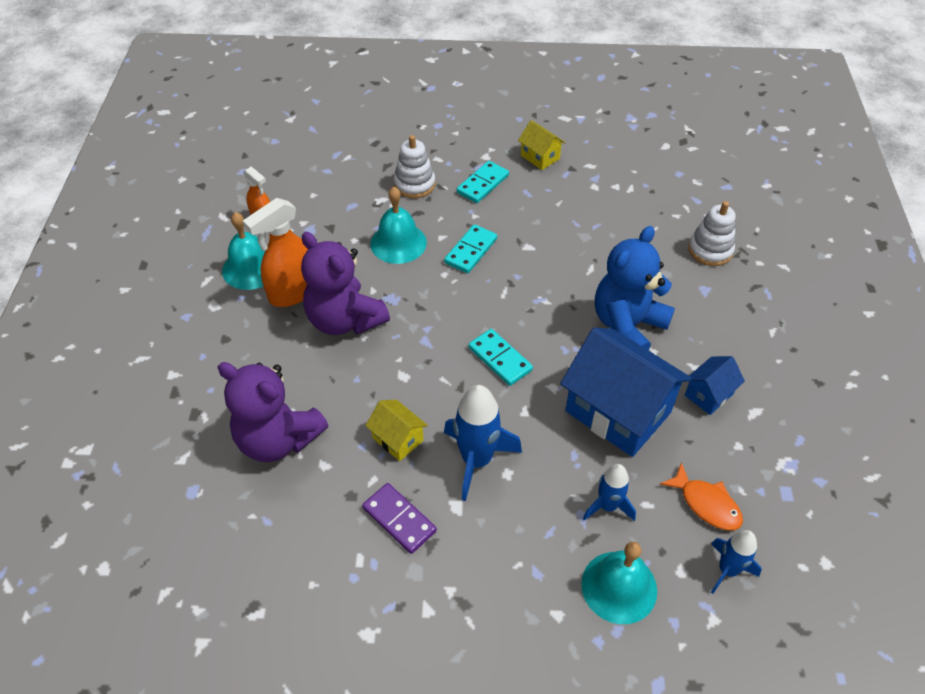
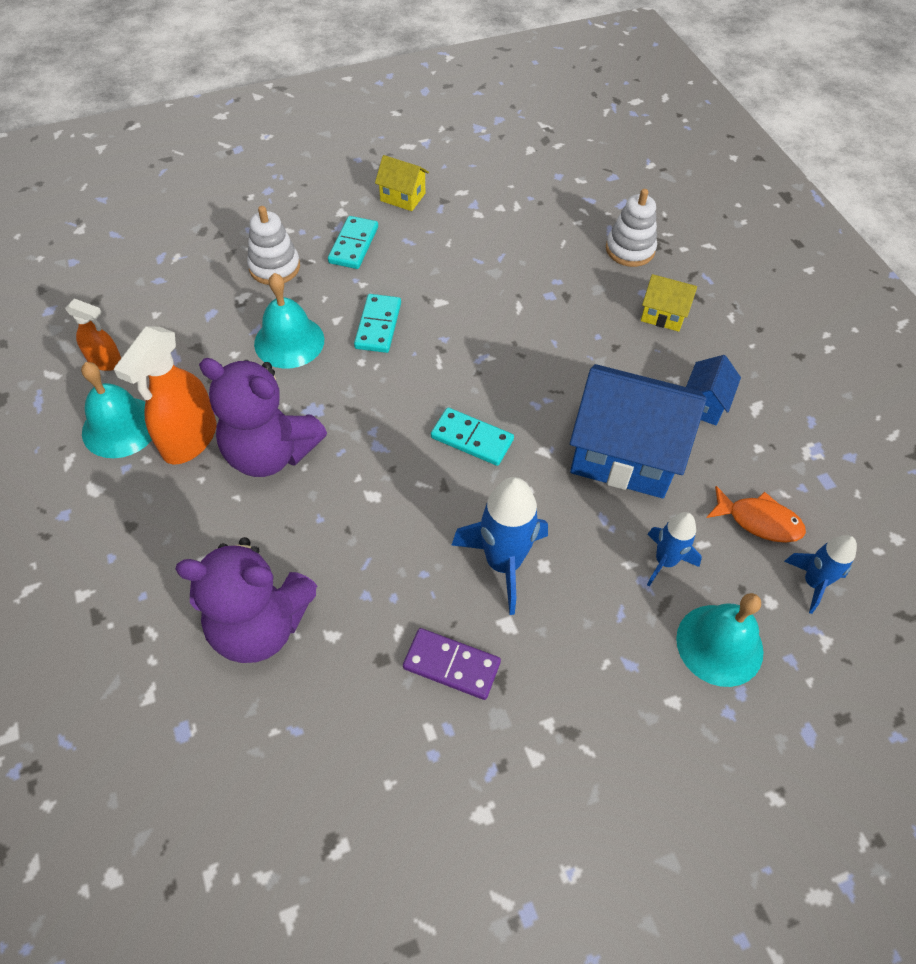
camera: 25 degrees left, 5 degrees up
yellow house [365,400,428,461] -> yellow house moved to [641,274,697,332]
blue teddy bear [595,226,675,350] -> none

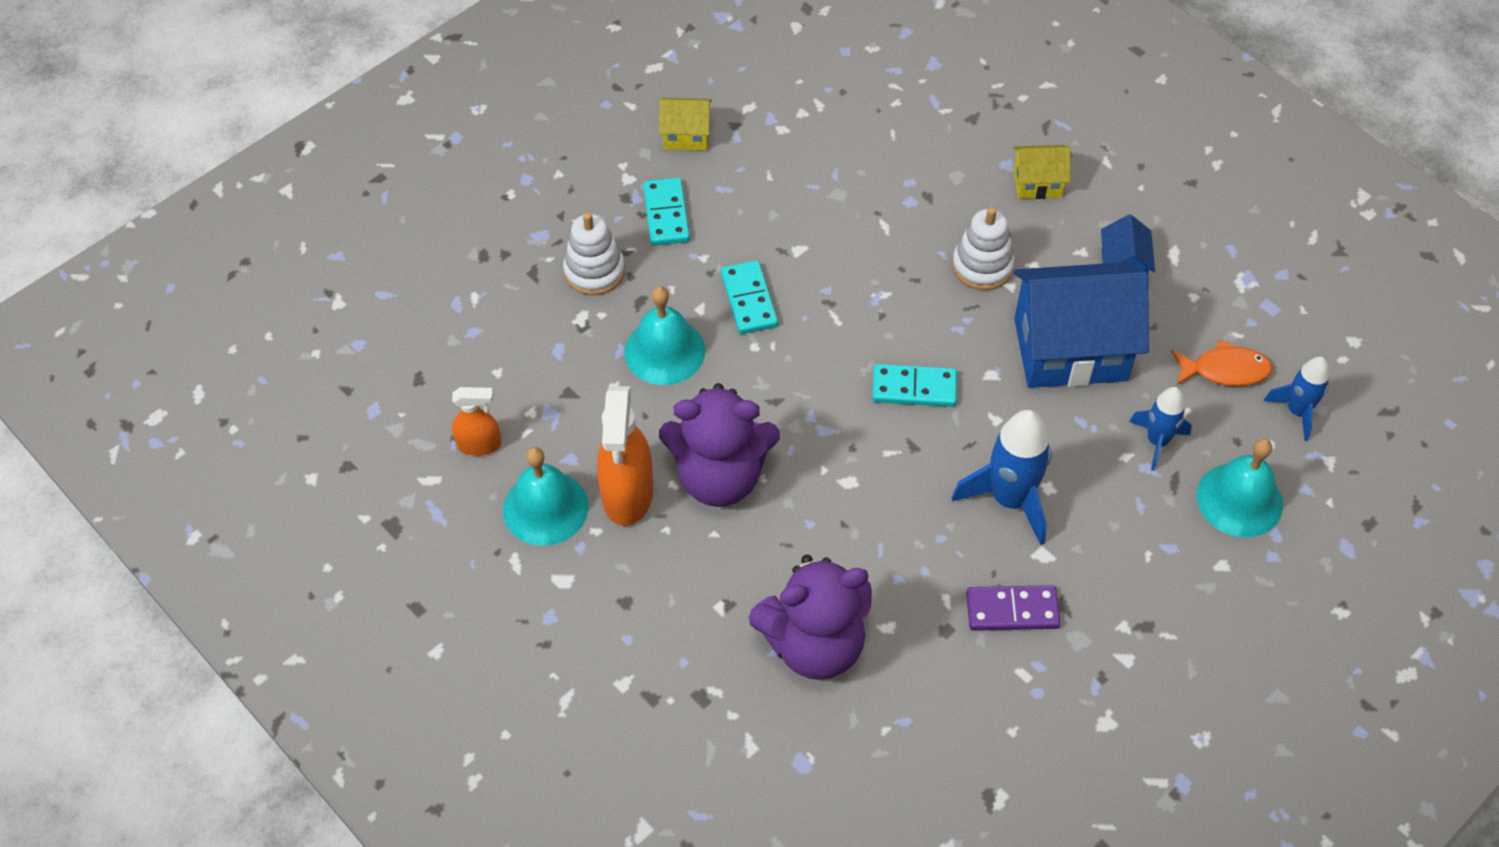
camera: 20 degrees left, 0 degrees up
white stacking toy [606,189,657,267] -> white stacking toy moved to [952,207,1015,290]

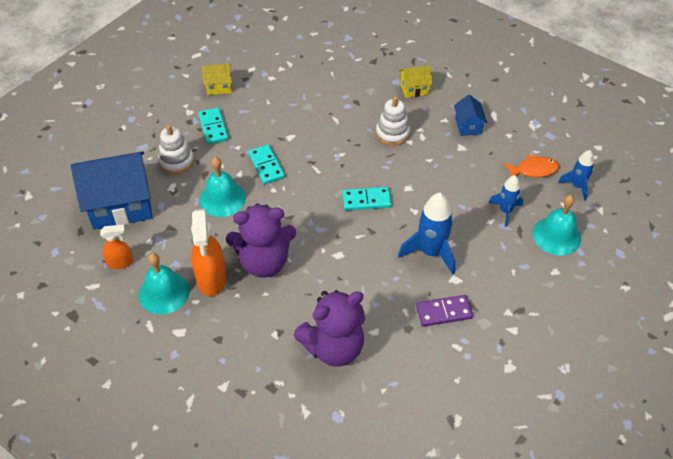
camera: 10 degrees left, 5 degrees down
blue house [1014,262,1149,388] -> blue house moved to [71,151,153,230]

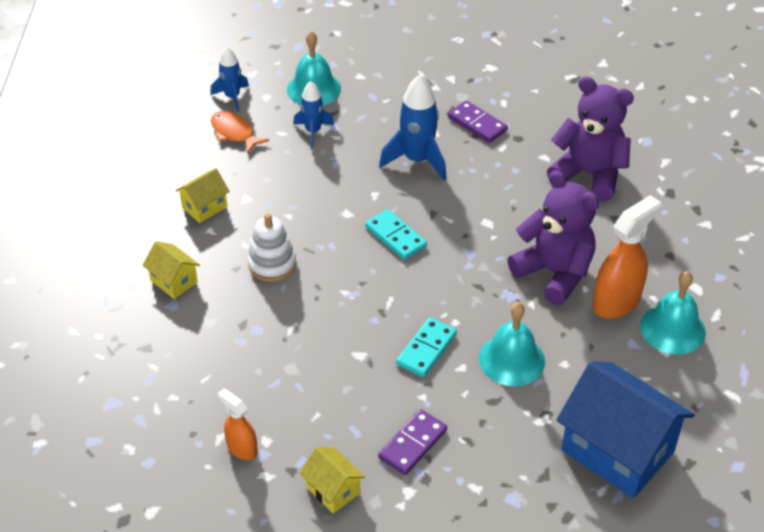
camera: 125 degrees left, 5 degrees down
orange spray bottle [100,225,133,269] -> orange spray bottle moved to [218,389,258,460]
white stacking toy [158,125,194,174] -> none
turquoise domino [198,108,228,144] -> purple domino [378,409,447,475]
blue house [454,94,487,136] -> yellow house [175,168,230,223]

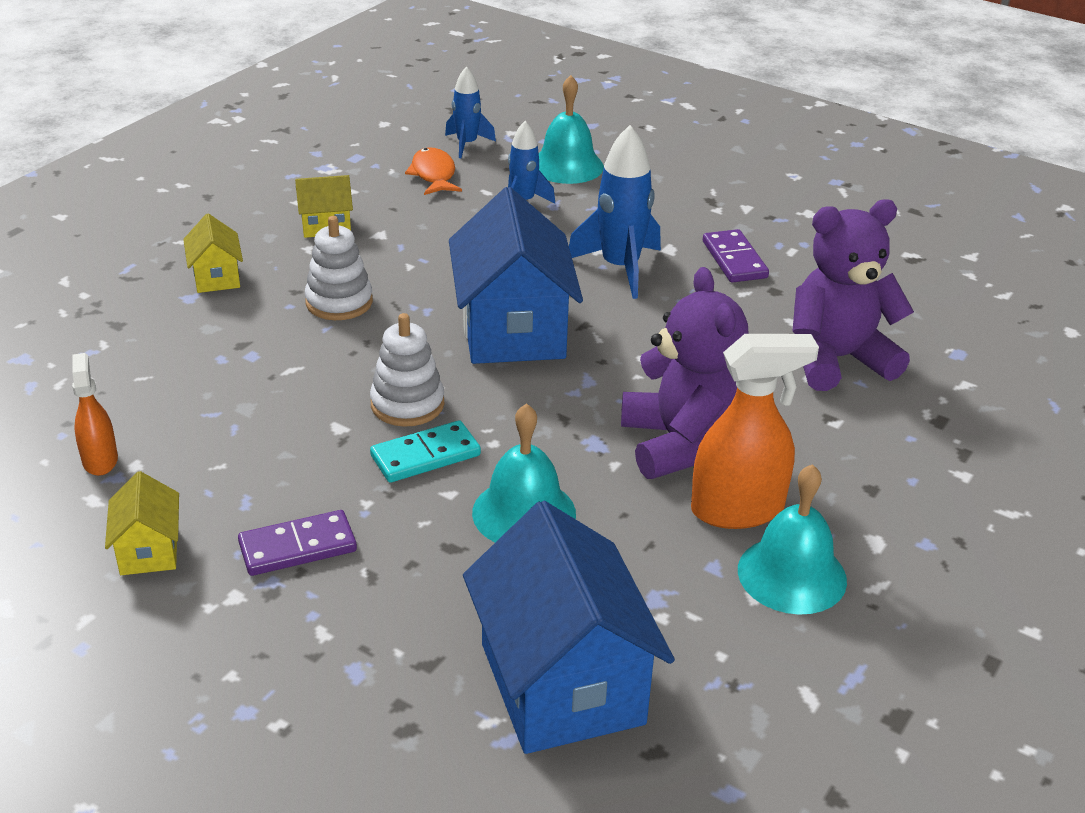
camera: 30 degrees right, 10 degrees down
turquoise domino [365,209,427,260] -> blue house [449,187,583,364]
purple teddy bear [547,76,634,201] -> purple teddy bear turned 75 degrees counterclockwise [793,199,914,391]
none -> white stacking toy [370,313,444,427]

